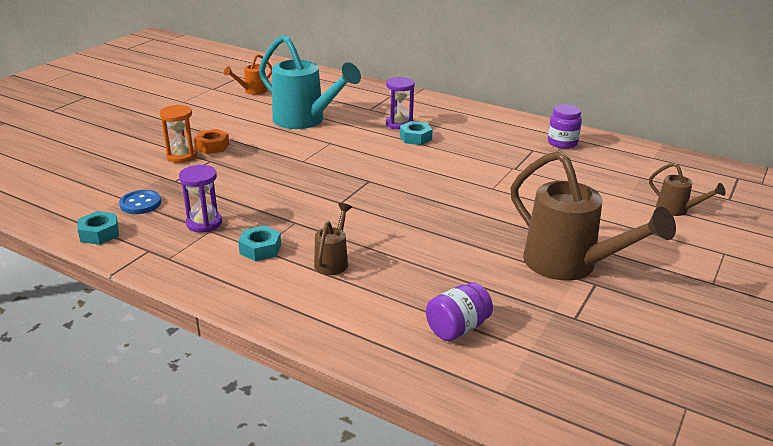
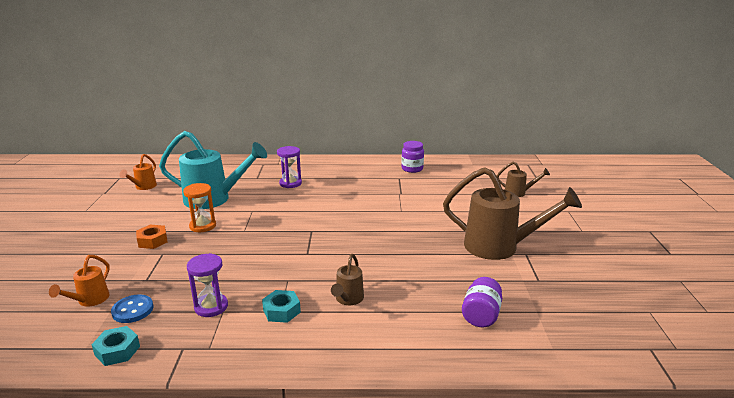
camera: 30 degrees left, 5 degrees down
orange hourglass [160,105,198,163] -> orange hourglass moved to [183,183,216,232]
brown watering can [314,203,352,275] -> brown watering can turned 150 degrees counterclockwise [331,254,364,305]
turquoise nut [400,121,433,145] -> none
none -> orange watering can [49,255,110,307]

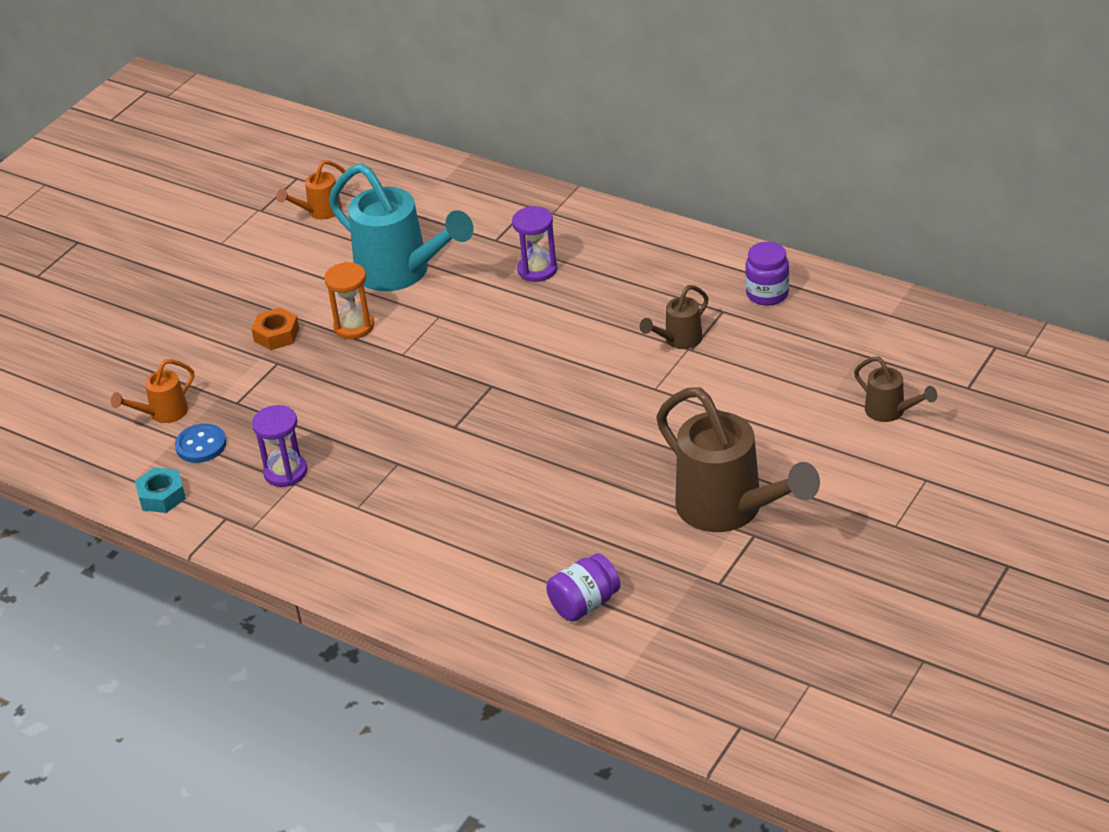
camera: 35 degrees right, 15 degrees up
turquoise nut [262,290,301,323] -> none
brown watering can [331,254,364,305] -> brown watering can moved to [640,285,709,349]

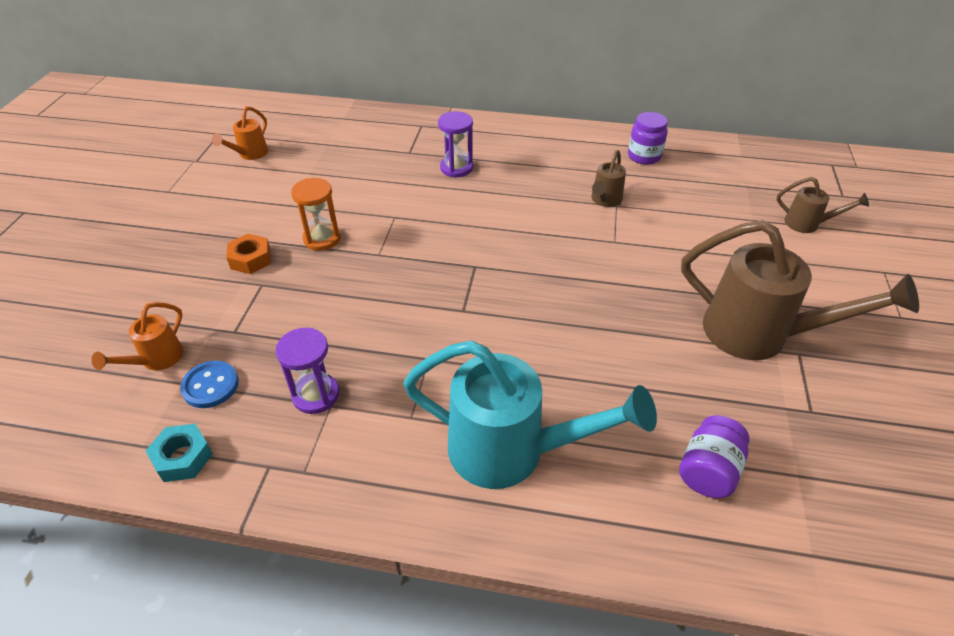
camera: 25 degrees left, 5 degrees up
turquoise watering can [329,163,474,291] -> turquoise watering can moved to [403,340,657,489]

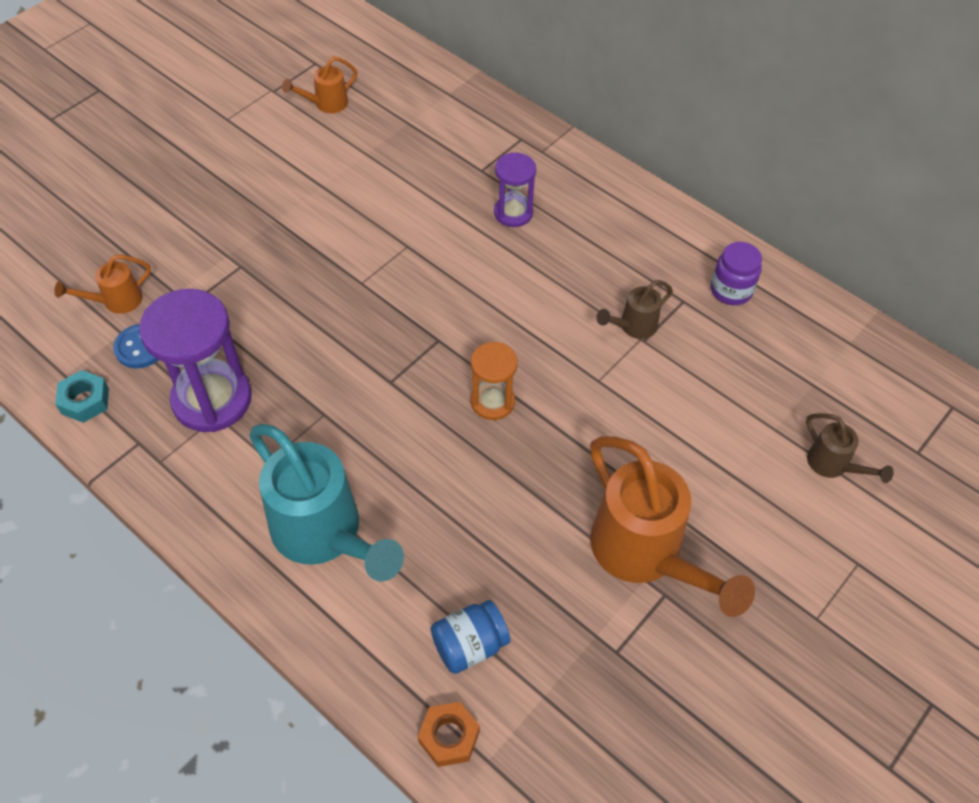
camera: 30 degrees right, 10 degrees up
orange nut [226,234,271,274] -> orange nut moved to [418,702,480,767]
purple hourglass [276,328,339,414] -> purple hourglass [139,289,252,432], size x1.77
orange hourglass [291,178,341,251] -> orange hourglass moved to [471,342,518,420]
purple jar [679,415,750,498] -> blue jar [431,600,510,674]
brown watering can [681,220,919,360] -> orange watering can [590,436,755,617]

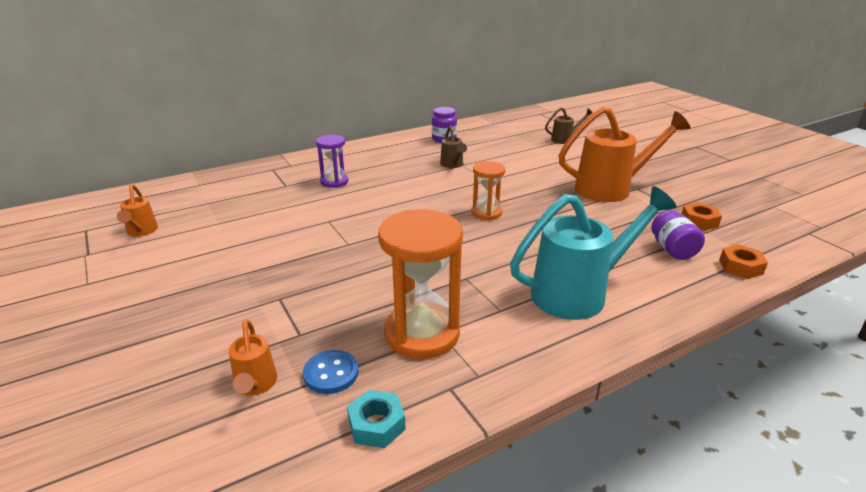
camera: 70 degrees left, 25 degrees down
purple hourglass [139,289,252,432] -> orange hourglass [378,210,463,359]
blue jar [431,600,510,674] -> purple jar [651,210,705,260]
none -> orange nut [682,202,722,231]

